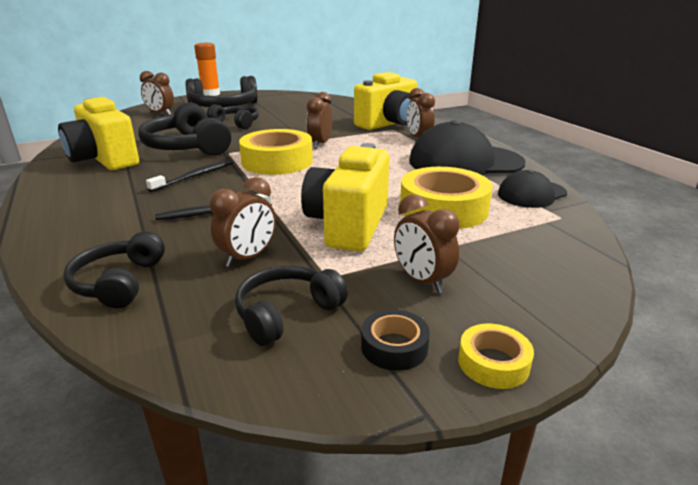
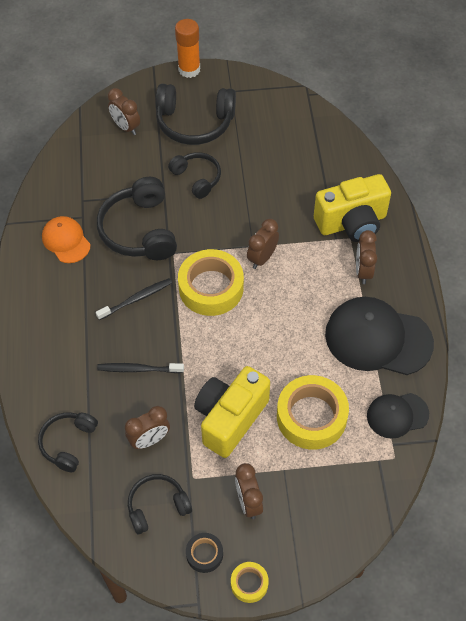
camera: 20 degrees right, 30 degrees up
yellow camera [58,97,139,170] -> orange cap [42,216,91,263]

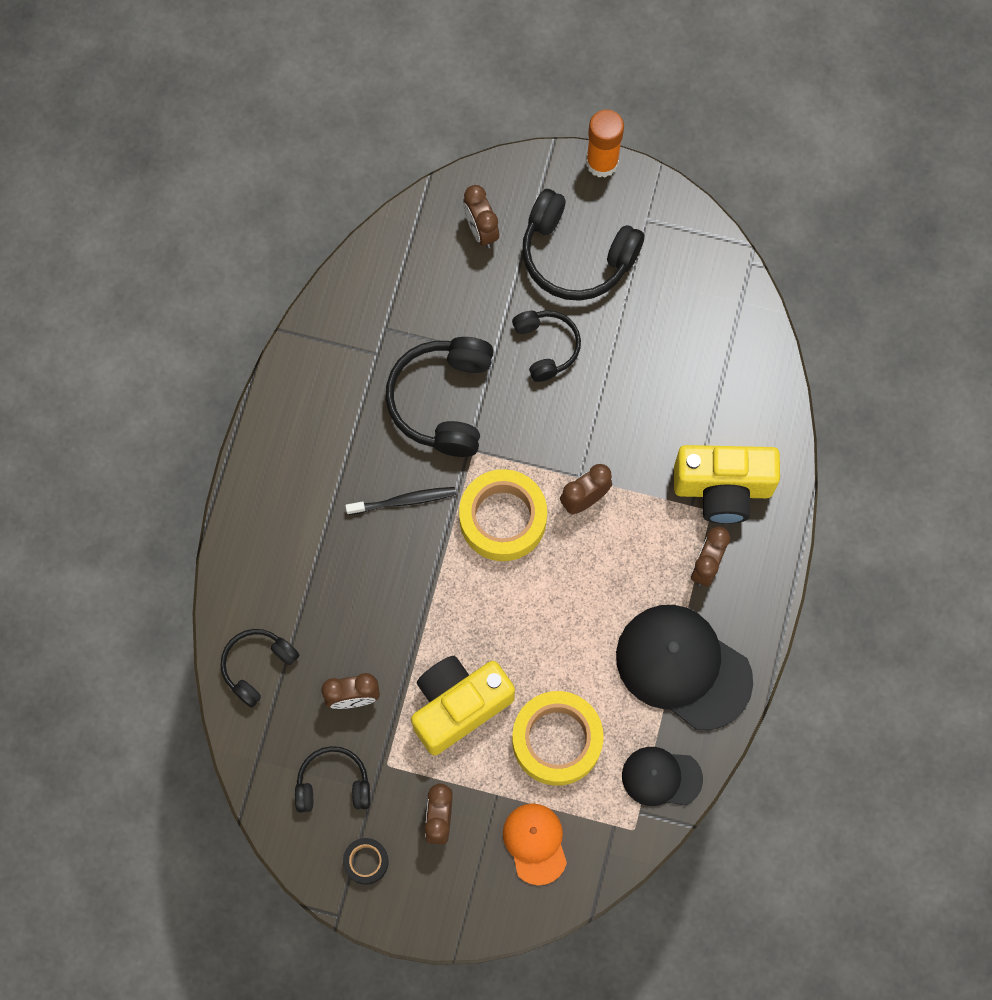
camera: 20 degrees right, 15 degrees up
orange cap [42,216,91,263] -> orange cap moved to [503,803,567,885]
black toothbrush [97,363,184,373] -> none
yellow tape [231,562,269,603] -> none

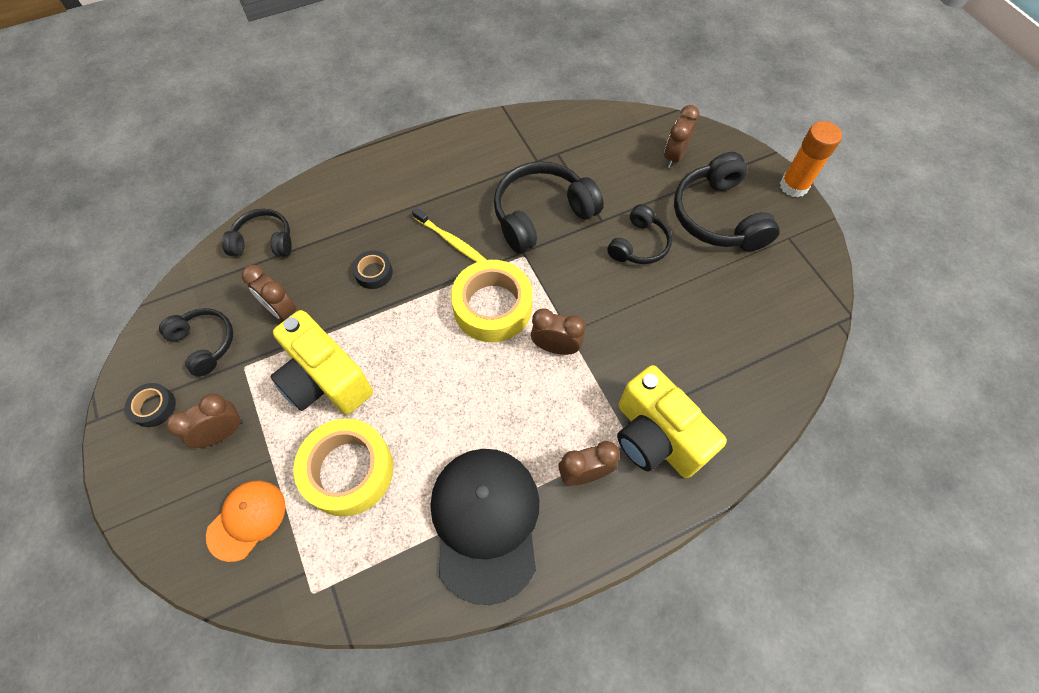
camera: 50 degrees right, 10 degrees down
black toothbrush [345,487,456,515] -> yellow toothbrush [412,208,486,262]
yellow camera [411,656,515,755] -> yellow camera turned 150 degrees counterclockwise [270,310,373,415]
black cap [622,747,703,806] -> none
none -> black tape [352,251,393,289]

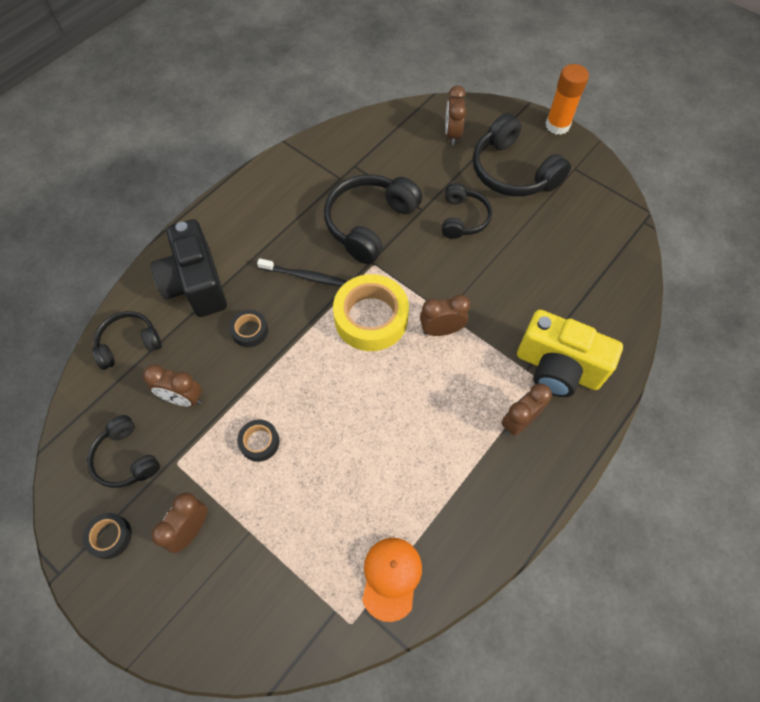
camera: 25 degrees left, 0 degrees up
black headphones [159,308,233,377] -> black headphones turned 150 degrees counterclockwise [87,415,160,488]
orange cap [206,481,286,562] -> orange cap moved to [362,538,422,622]
yellow camera [270,310,373,415] -> black tape [237,419,280,462]
yellow tape [293,419,393,516] -> none
yellow toothbrush [412,208,486,262] -> black toothbrush [257,258,346,286]
black cap [430,449,539,605] -> none
none -> black camera [151,219,227,317]

